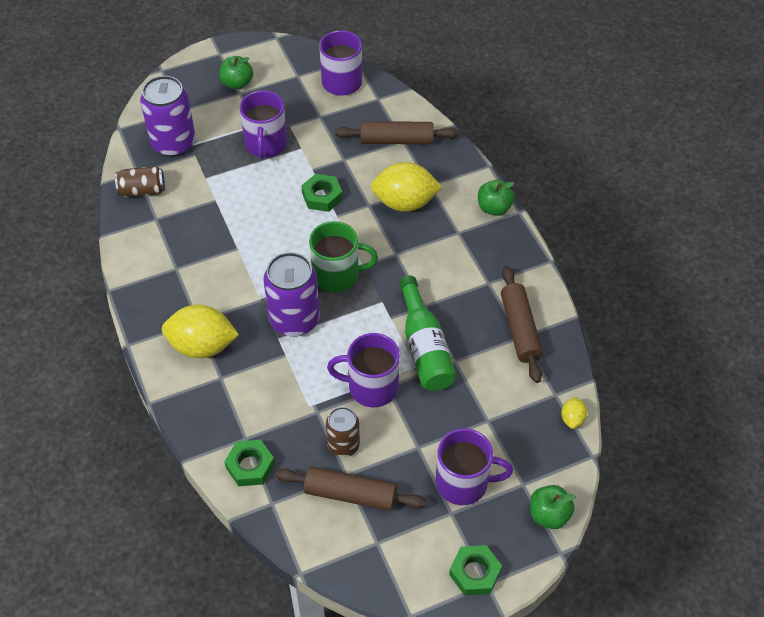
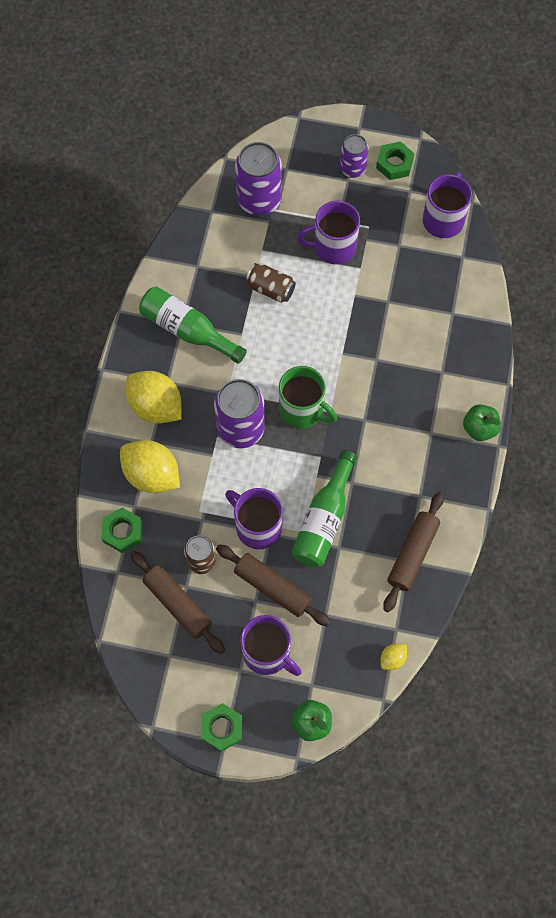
camera: 35 degrees right, 15 degrees up
brown can [115,166,165,198] -> brown can moved to [246,263,296,303]
green apple [219,56,253,89] -> purple can [340,134,368,178]
purple mug [240,90,287,159] -> purple mug turned 45 degrees clockwise [297,201,360,264]
green nut [301,174,343,212] -> green nut moved to [376,141,415,180]
brown rolling pin [335,121,459,144] -> brown rolling pin moved to [216,544,331,626]
yellow lemon [371,162,442,212] -> yellow lemon moved to [120,440,180,493]
none -> green bottle [139,286,247,364]

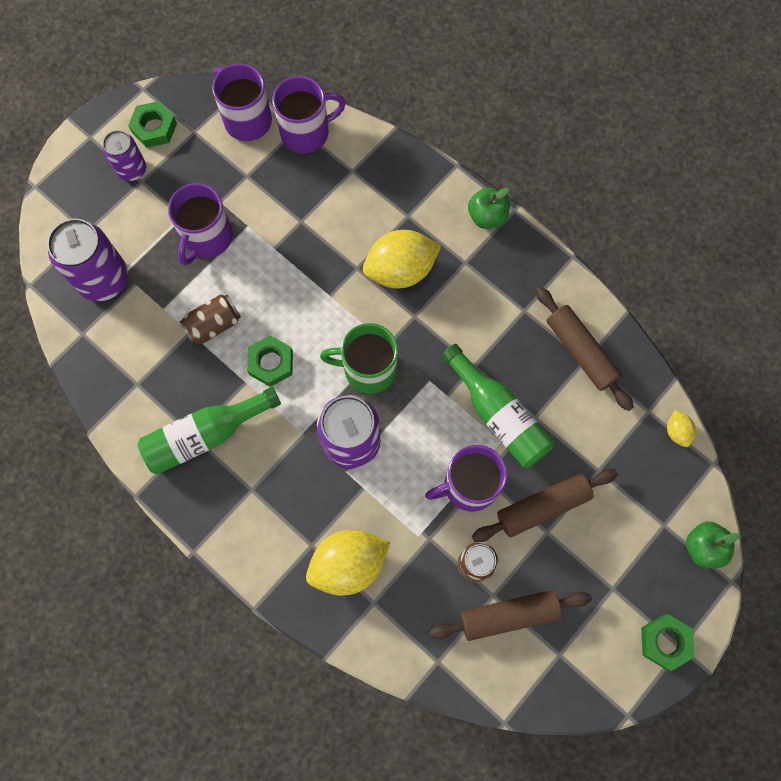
camera: 60 degrees left, 5 degrees up
green nut [102,508,142,553] -> green nut moved to [247,335,293,387]
yellow lemon [126,371,182,424] -> yellow lemon moved to [363,230,441,288]
purple mug [240,615,302,676] -> purple mug moved to [272,76,345,153]
green mug [279,366,337,428] -> green mug turned 150 degrees counterclockwise [320,323,398,394]

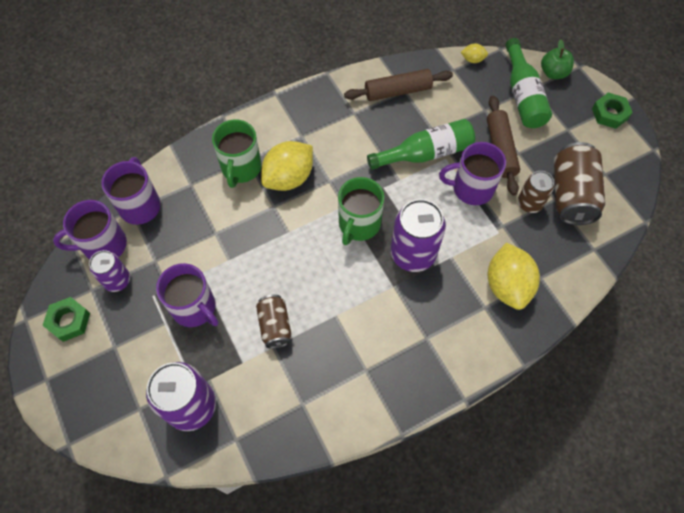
camera: 70 degrees left, 10 degrees down
purple can [103,130,146,181] -> purple can moved to [89,250,130,292]
green bottle [138,387,281,475] -> green bottle moved to [505,38,552,128]
green nut [247,335,293,387] -> none
yellow lemon [363,230,441,288] -> yellow lemon turned 45 degrees clockwise [261,141,313,191]
purple mug [425,445,507,511] -> purple mug turned 90 degrees clockwise [439,142,506,205]
brown rolling pin [429,590,592,641] -> brown can [554,142,605,225]
green apple [468,187,510,229] -> none
none -> green mug [212,120,262,188]

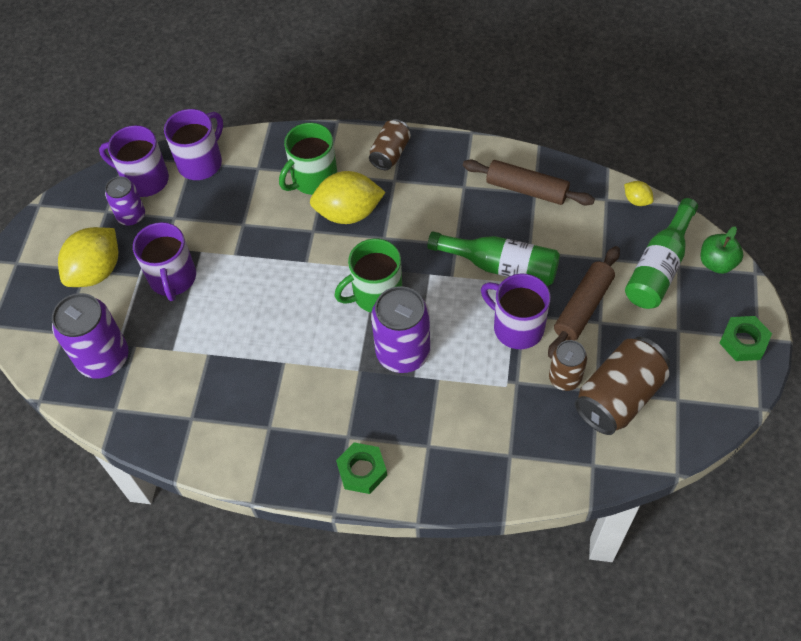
camera: 40 degrees right, 5 degrees down
green nut [42,297,90,342] -> green nut moved to [336,442,387,494]
brown can [256,295,292,349] -> brown can moved to [369,119,411,170]
yellow lemon [488,243,540,310] -> yellow lemon moved to [58,227,118,287]

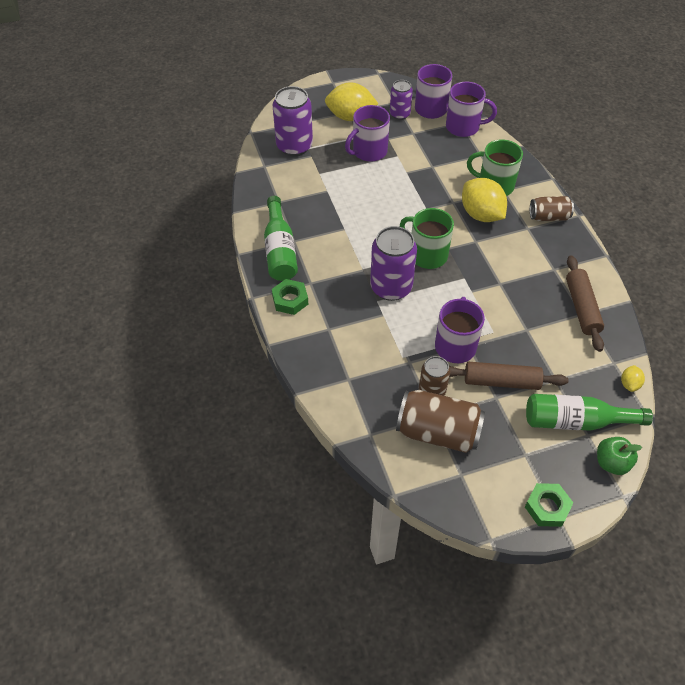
camera: 60 degrees right, 5 degrees down
green bottle [427,231,560,286] -> green bottle moved to [264,196,298,281]

